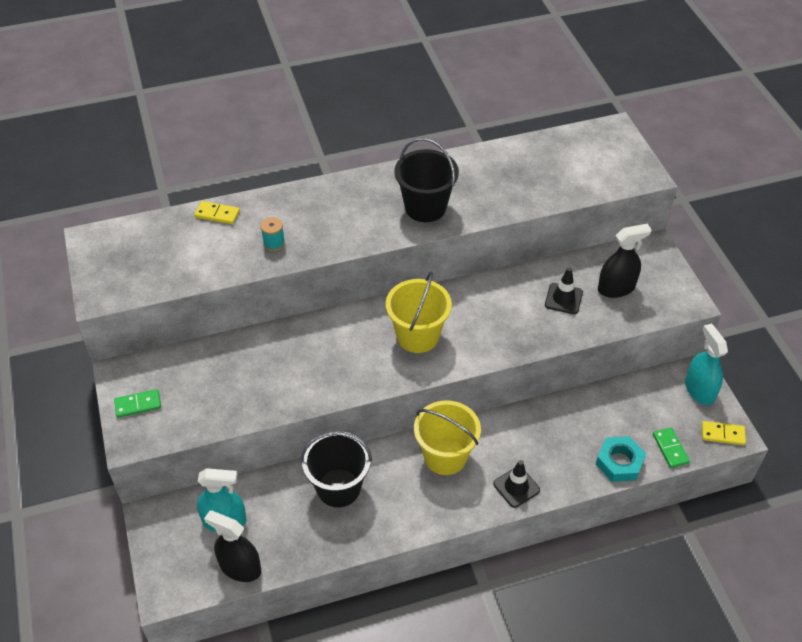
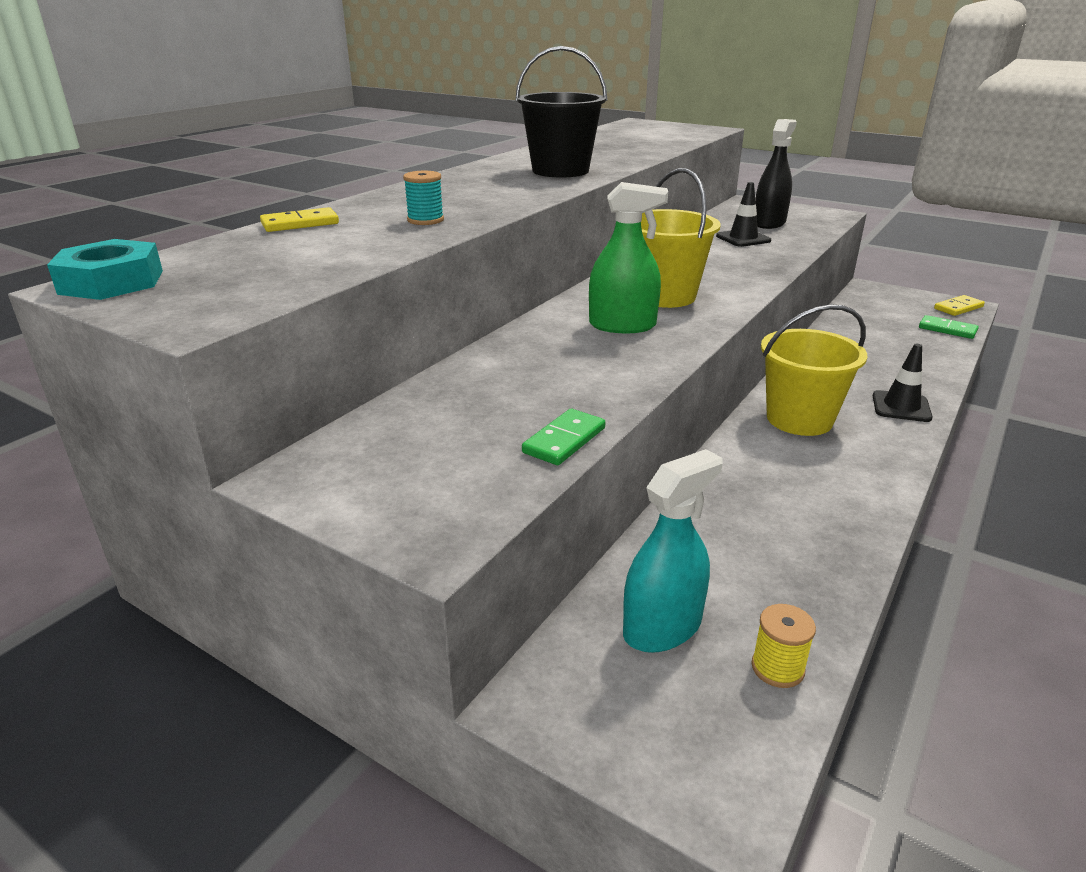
camera: 40 degrees left, 20 degrees down
green domino [114,389,161,418] -> green domino moved to [522,409,605,465]
black spray bottle [204,510,261,582] -> yellow spool [752,604,816,688]
black bucket [301,431,372,507] -> none
turquoise nut [596,436,646,482] -> turquoise nut moved to [47,239,163,300]
turquoise spray bottle [685,324,728,405] -> none
none -> green spray bottle [589,182,668,333]

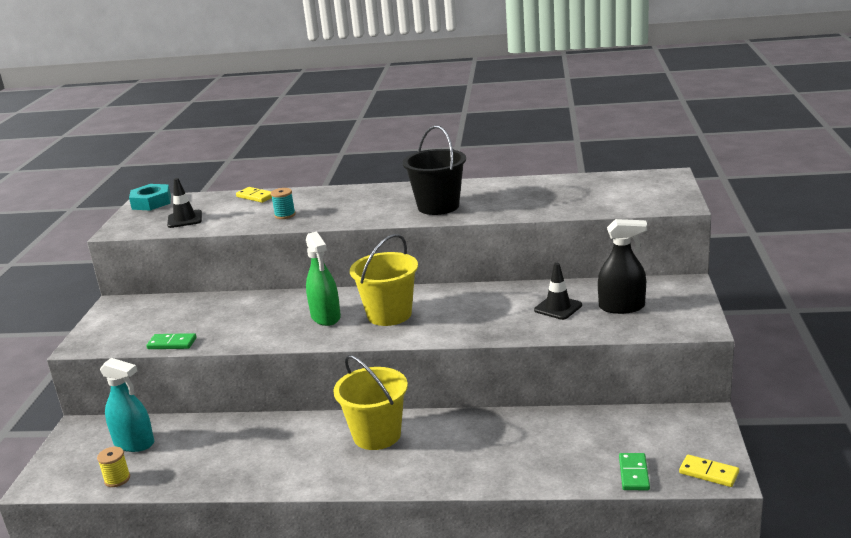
camera: 65 degrees right, 5 degrees down
black traffic cone [873,344,933,422] -> black traffic cone moved to [167,178,202,228]

